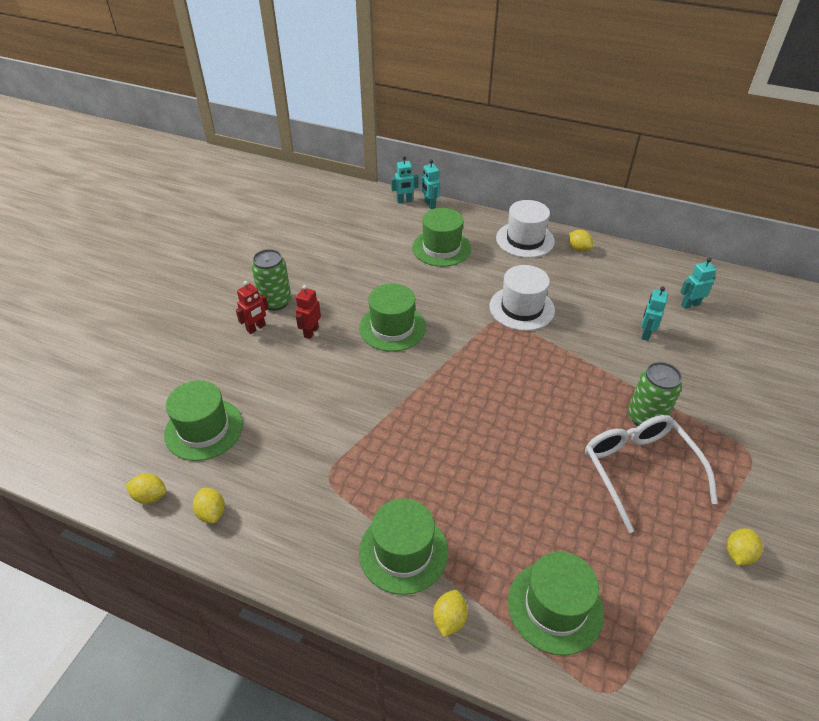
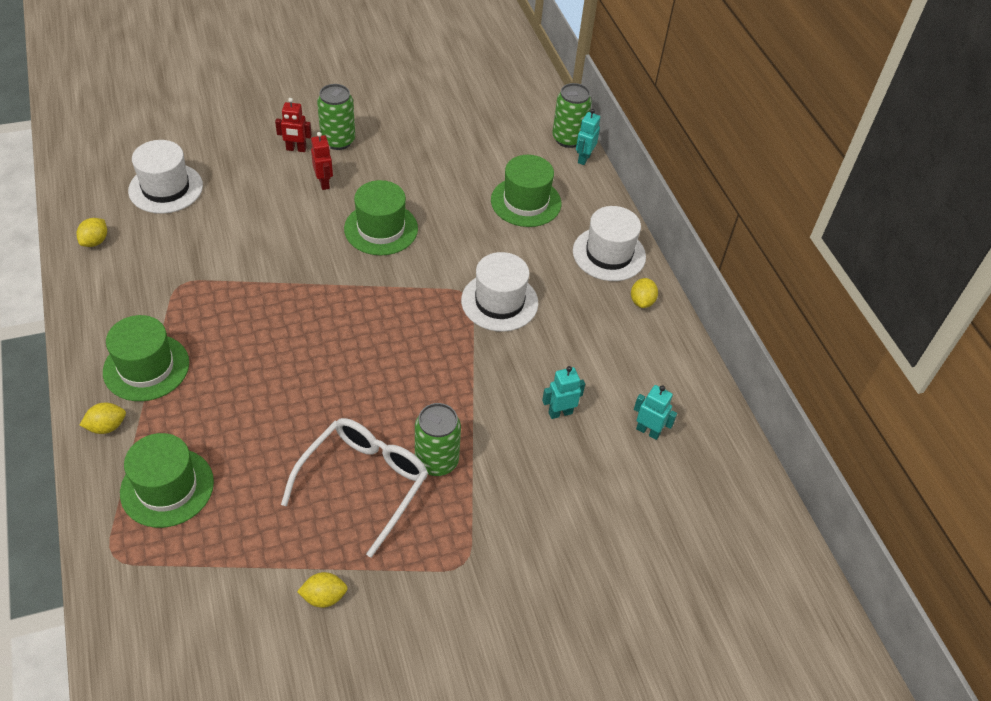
camera: 45 degrees right, 5 degrees up
yellow lemon [126,473,166,504] -> none
green hat [164,380,243,461] -> white hat [128,140,203,214]
red robot [296,285,321,339] -> red robot turned 90 degrees clockwise [311,132,333,190]
turquoise robot [391,156,418,204] -> green can [552,83,592,148]

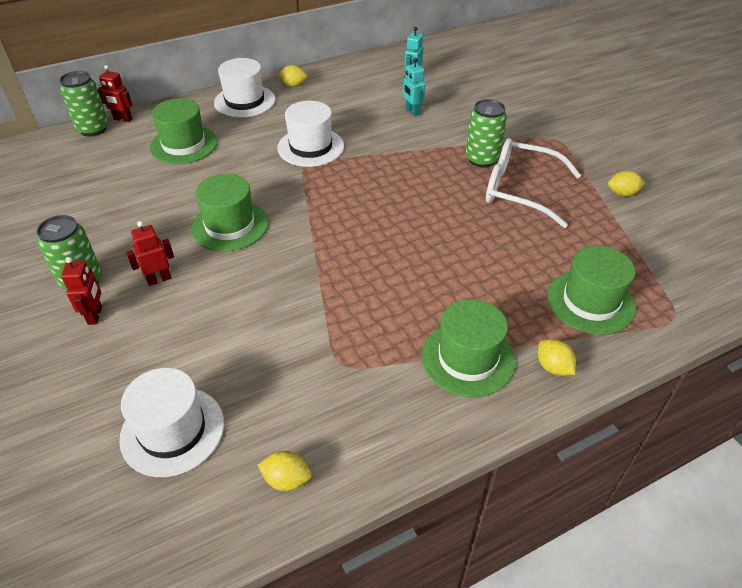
camera: 95 degrees left, 5 degrees down
yellow lemon [297,572,348,608] -> yellow lemon turned 75 degrees counterclockwise [608,170,646,197]
turquoise robot [576,109,600,165] -> red robot [98,65,132,122]

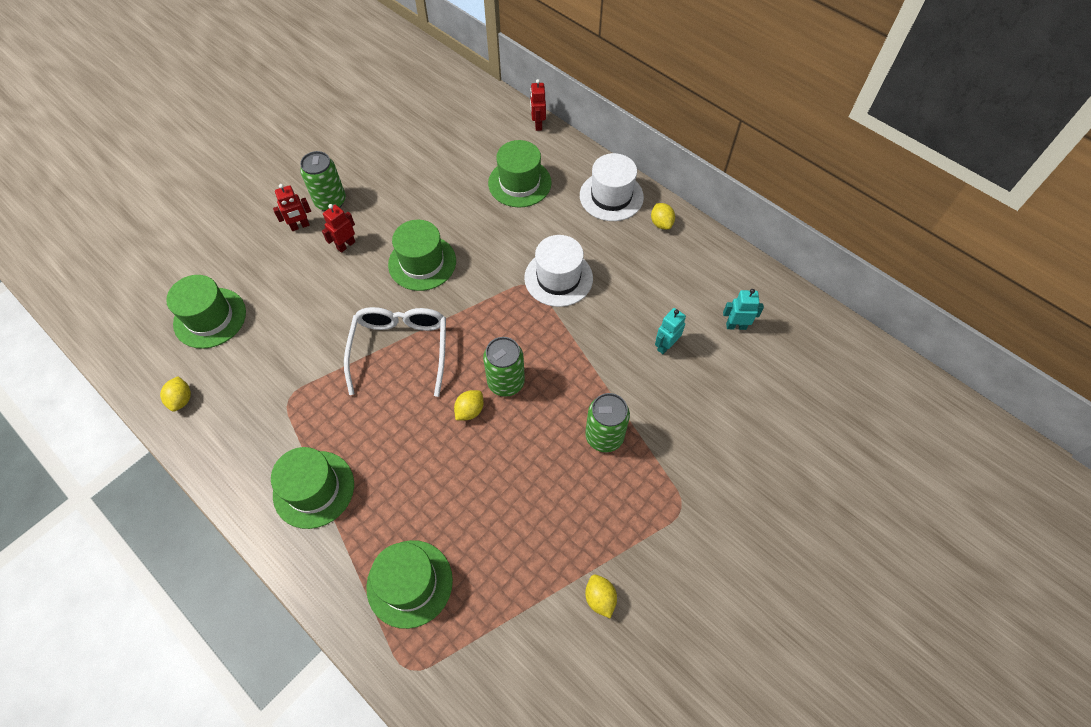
camera: 70 degrees right, 15 degrees up
green can [60,71,108,137] -> green can moved to [483,337,525,397]
white hat [119,368,224,477] -> green hat [166,275,246,349]
red robot [126,221,174,286] -> red robot turned 90 degrees counterclockwise [322,204,355,253]
white glasses [486,138,581,228] -> white glasses moved to [344,307,446,397]
yellow lemon [538,339,576,376] -> yellow lemon moved to [454,390,484,420]

